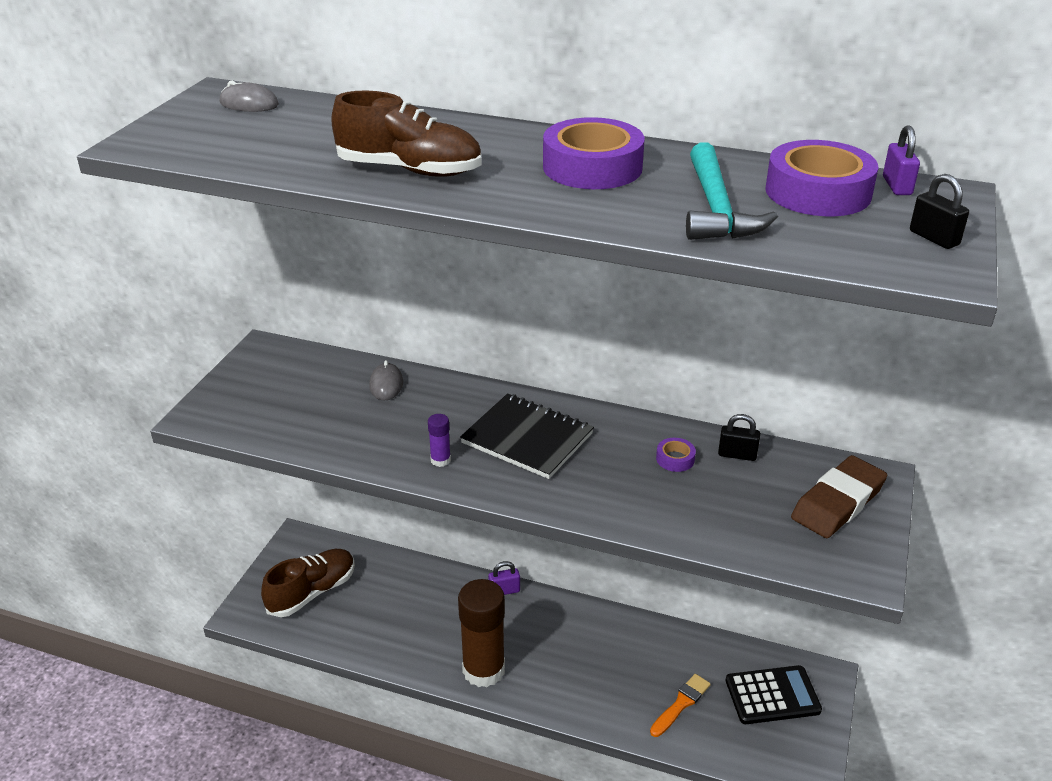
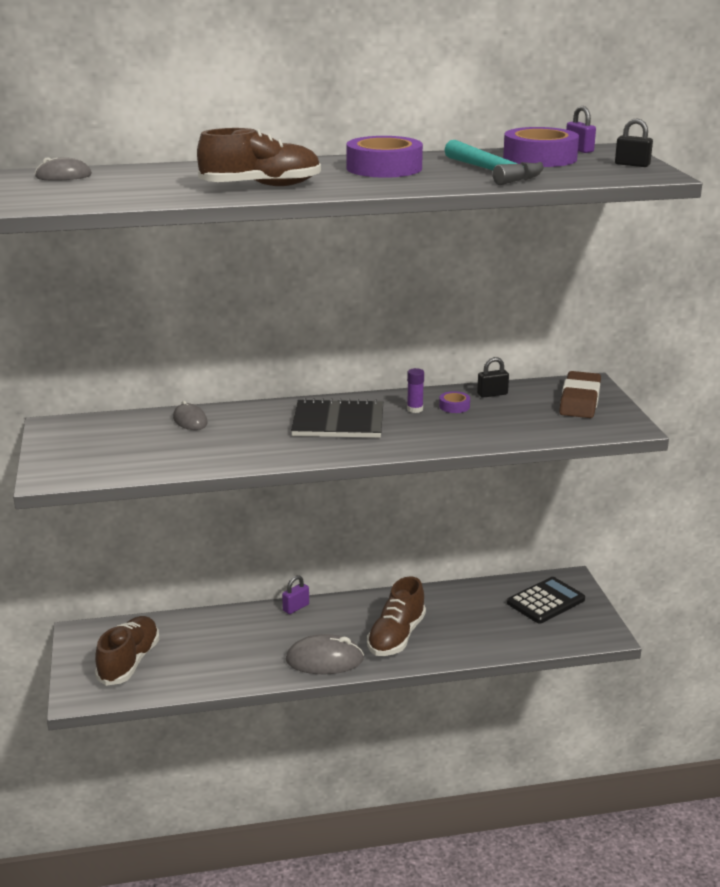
camera: 30 degrees left, 10 degrees down
purple glue stick [428,414,451,467] -> purple glue stick moved to [407,368,424,413]
brown glue stick [458,579,505,687] -> grey mouse [286,634,364,674]
orange brush [650,674,711,737] -> none
none -> brown shoe [367,576,426,656]

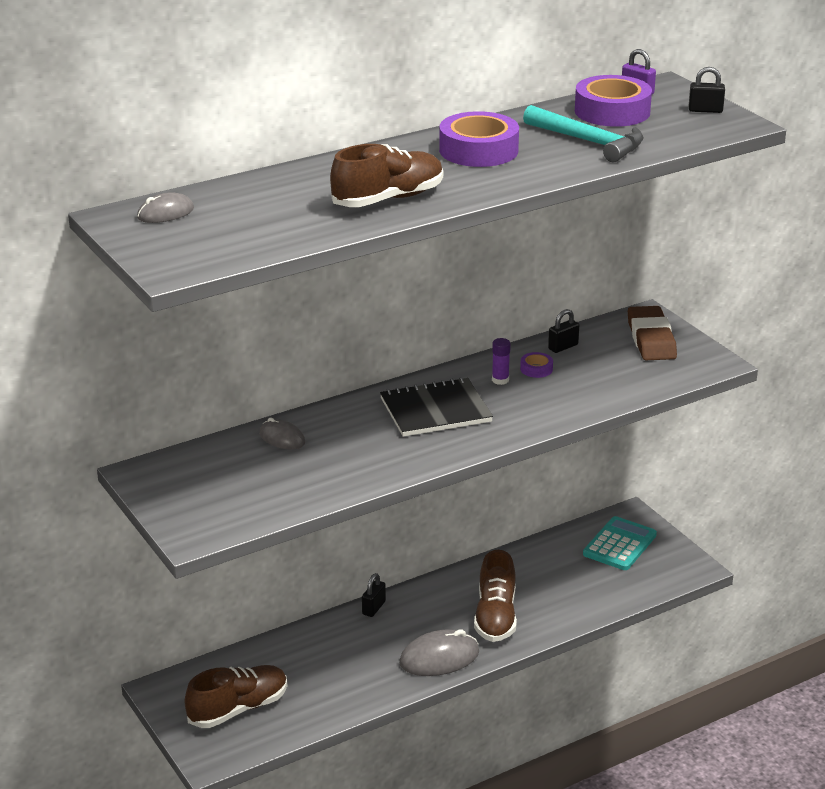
camera: 20 degrees left, 5 degrees up
brown shoe [95,616,159,686] -> brown shoe turned 60 degrees clockwise [185,665,287,728]
purple padlock [282,575,309,614] -> black padlock [362,573,386,617]
black calculator [507,577,585,624] -> turquoise calculator [583,516,657,570]

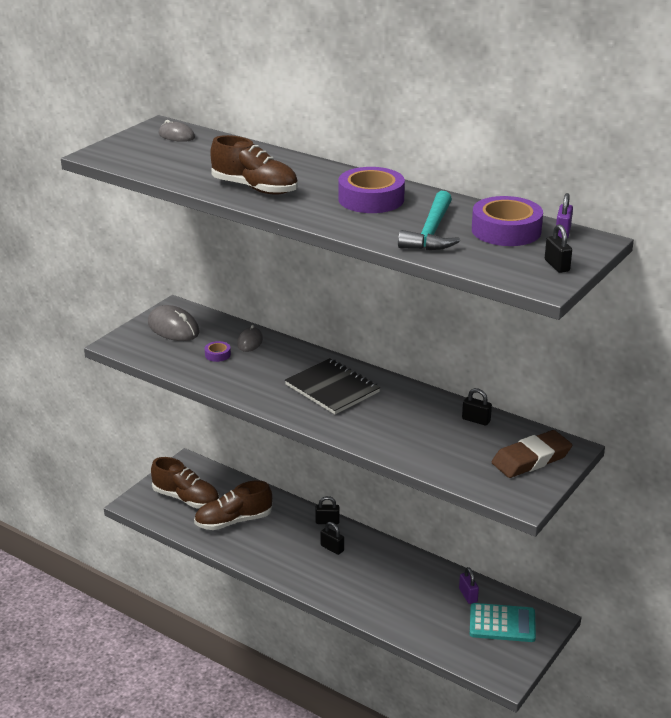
camera: 65 degrees right, 0 degrees up
grey mouse [399,629,479,676] -> grey mouse moved to [148,305,200,341]
brown shoe [474,550,517,642] -> brown shoe moved to [194,480,272,530]
purple glue stick [492,338,511,385] -> none
purple tape [520,352,553,378] -> purple tape moved to [205,341,231,362]
none -> black padlock [321,522,344,555]
none -> purple padlock [459,567,479,604]

